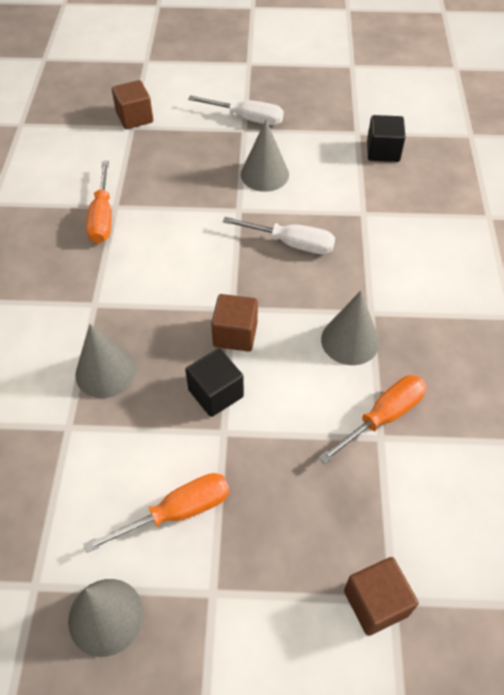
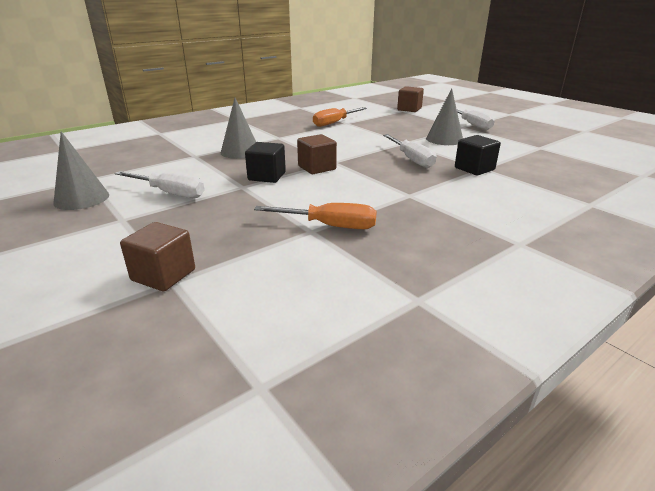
camera: 50 degrees right, 25 degrees down
orange screwdriver [84,473,230,553] -> white screwdriver [115,171,205,198]
grey cone [321,291,380,365] -> none
black cube [367,115,406,162] -> black cube moved to [455,135,501,176]

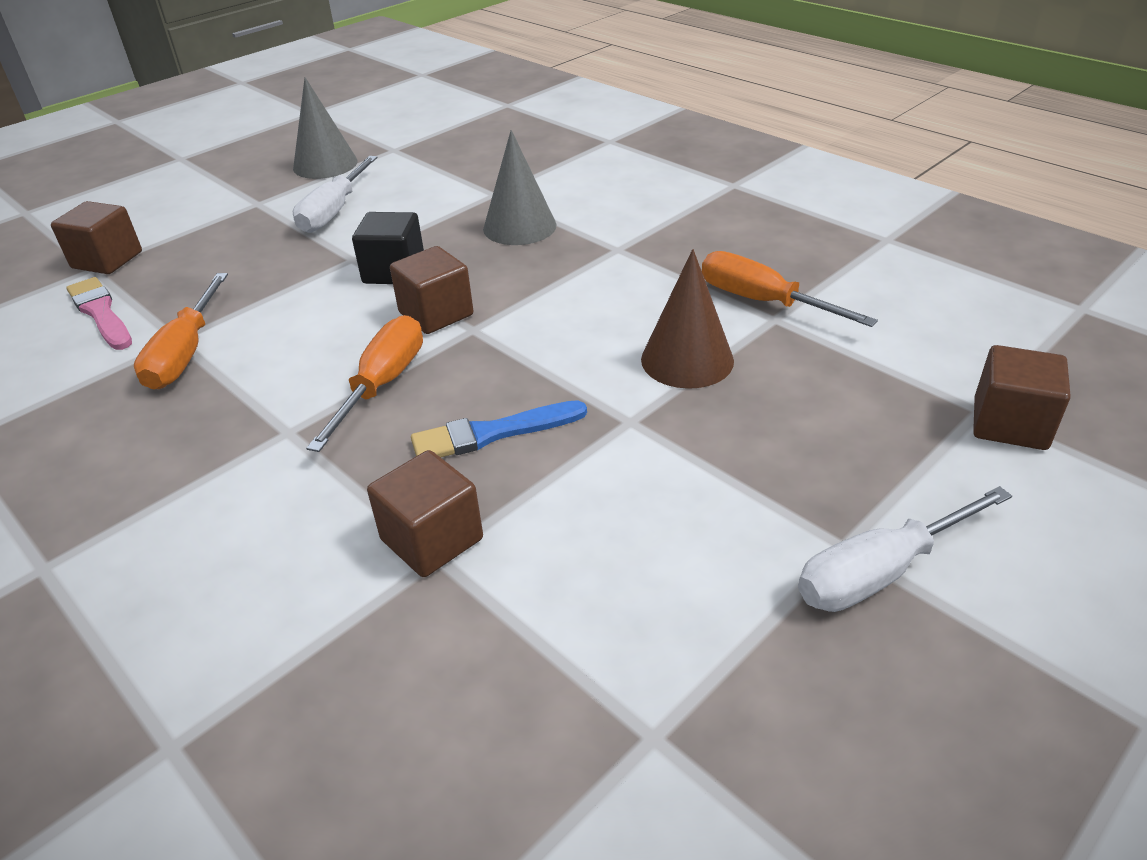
camera: 85 degrees right, 10 degrees up
white screwdriver [383,134,436,168] -> blue brush [411,400,587,457]
grey cone [426,88,463,145] -> none
black cube [455,135,501,176] -> brown cube [367,450,483,577]
none -> pink brush [66,277,132,350]
none -> orange screwdriver [306,315,423,452]
none -> brown cone [641,249,734,389]

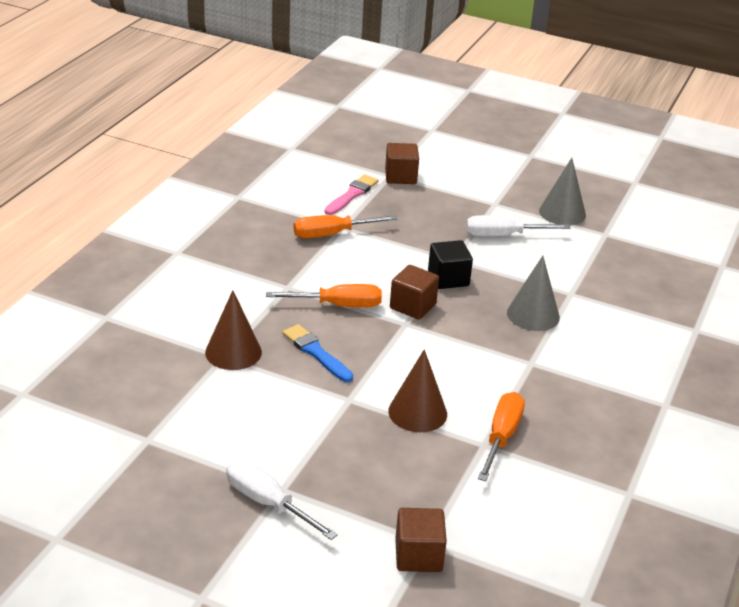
camera: 65 degrees right, 5 degrees down
brown cube [367,450,483,577] -> brown cone [205,290,262,370]

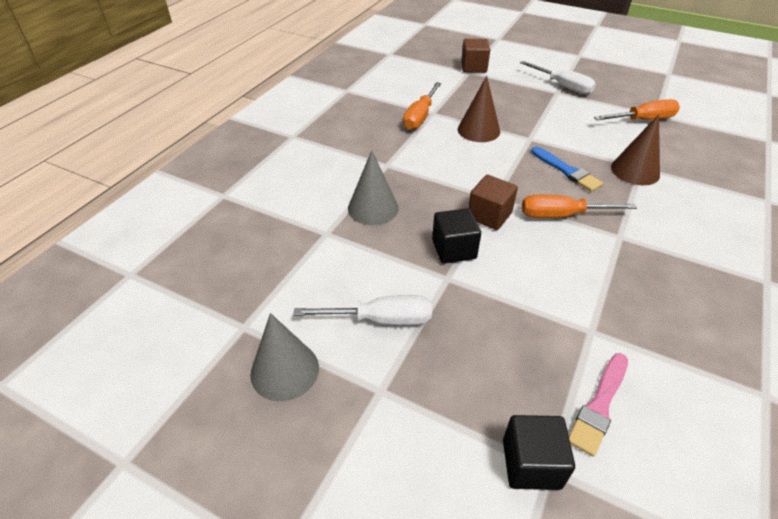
camera: 175 degrees left, 10 degrees up
orange screwdriver [293,215,397,238] -> orange screwdriver moved to [594,99,680,120]
brown cube [385,143,419,184] -> black cube [503,415,575,490]

